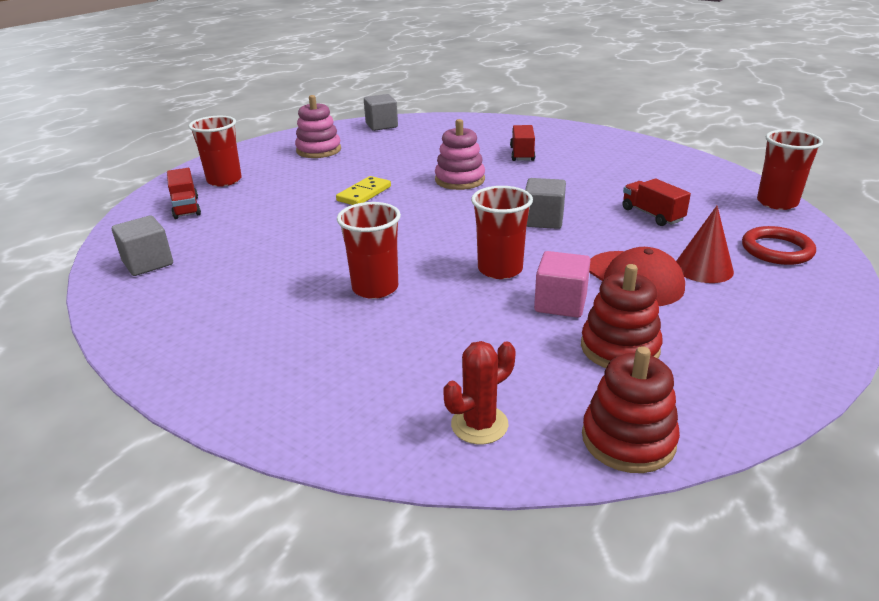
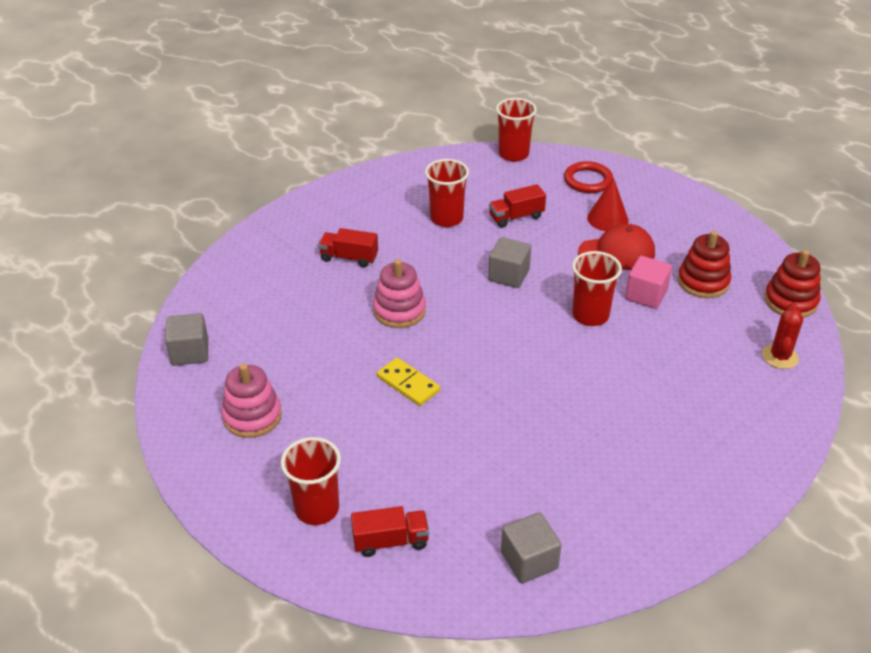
camera: 80 degrees left, 10 degrees up
red cup [337,202,401,299] -> red cup moved to [425,159,469,227]
red cactus [443,341,516,444] -> red cactus turned 45 degrees clockwise [762,303,803,369]

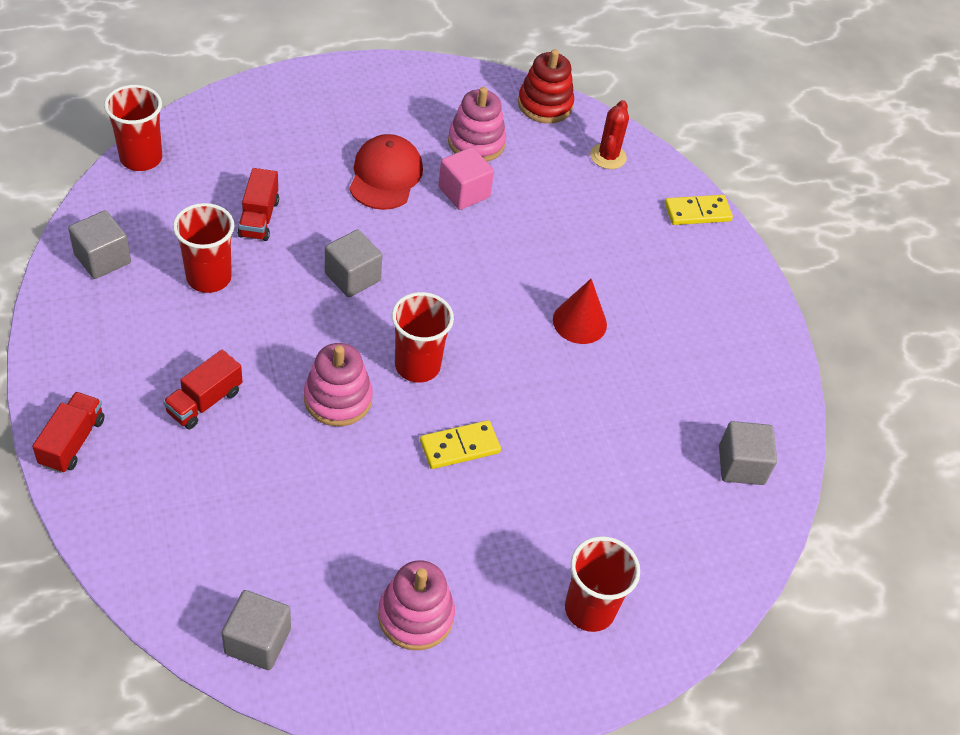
camera: 70 degrees left, 10 degrees up
red truck [351,506,429,557] -> red truck moved to [32,392,105,473]
red ring [564,161,613,193] -> none
red cup [572,251,622,326] -> red cup moved to [392,292,454,383]
red cone [587,177,628,231] -> red cone moved to [553,279,607,344]
red stacking toy [678,231,731,298] -> pink stacking toy [448,87,506,162]
red cactus [762,303,803,369] -> red cactus turned 60 degrees clockwise [590,100,629,169]
none -> grey cube [68,210,131,279]
none -> yellow domino [665,195,733,225]

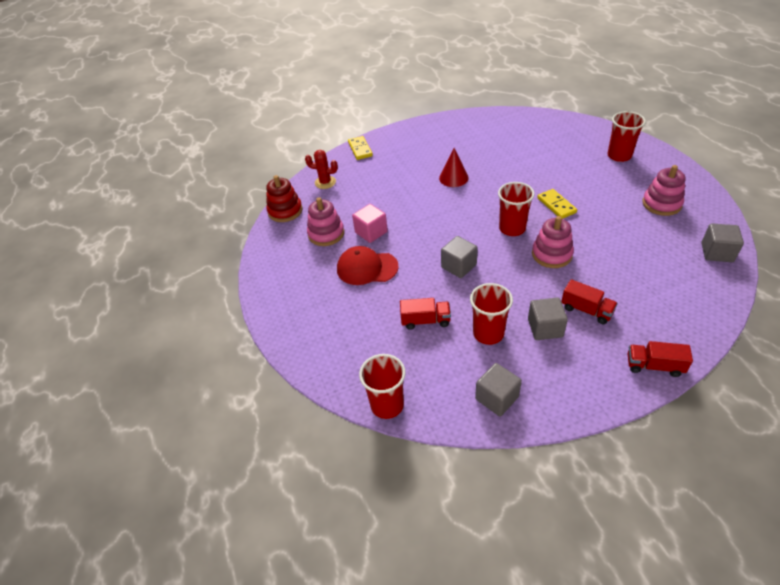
camera: 85 degrees left, 5 degrees down
grey cube [719,421,777,485] -> grey cube moved to [528,297,568,340]

